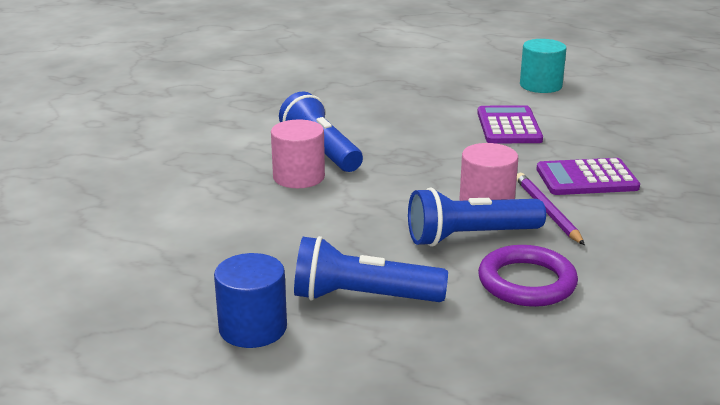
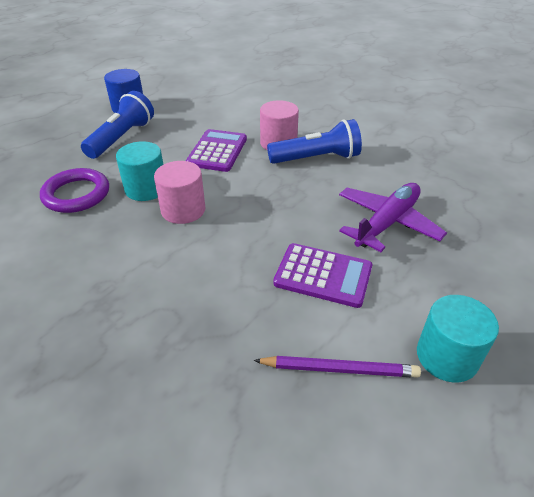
camera: 110 degrees right, 15 degrees up
blue flashlight [408,187,546,247] -> turquoise cylinder [116,141,163,201]
purple pencil [517,173,585,245] -> purple pencil moved to [254,356,421,378]
purple calculator [537,158,640,195] -> purple calculator moved to [186,129,247,172]
none -> purple plane [339,183,447,252]

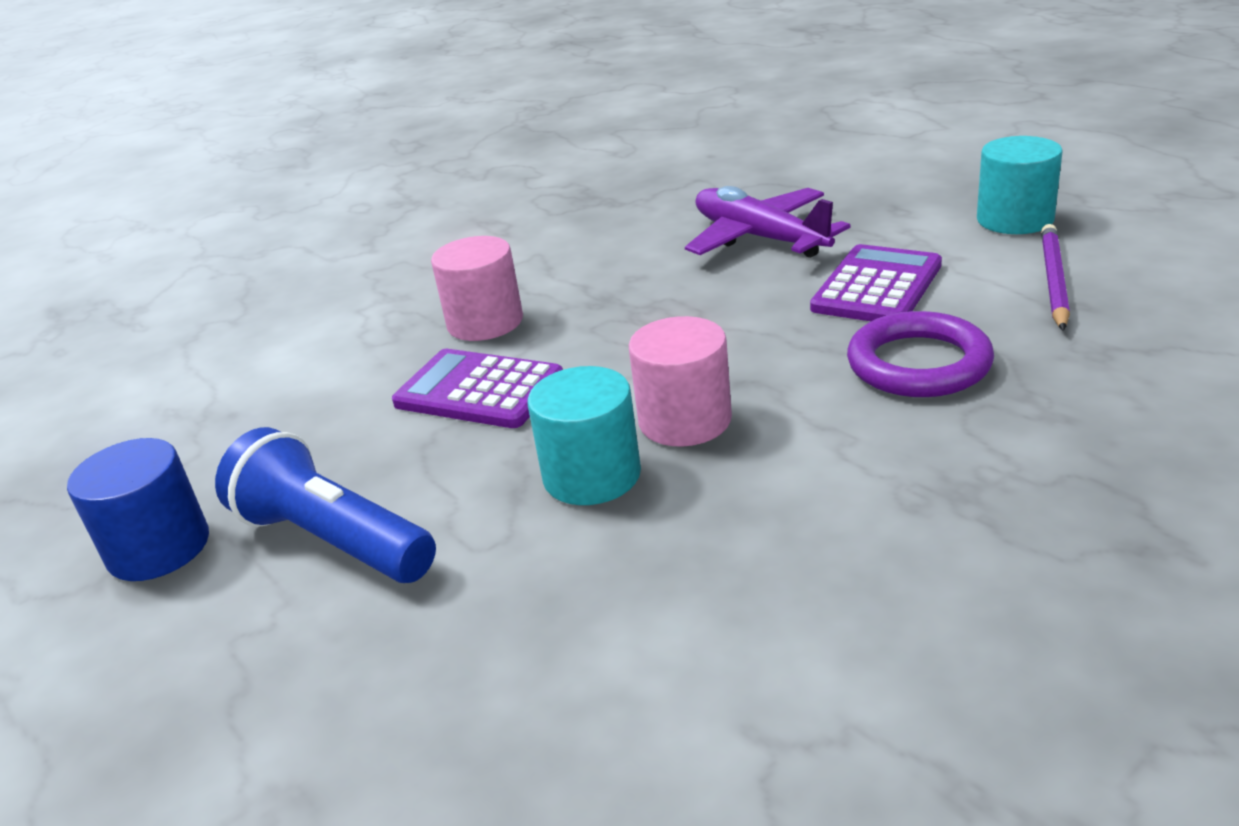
camera: 75 degrees left, 10 degrees down
purple ring [40,168,109,213] -> purple ring moved to [847,311,994,397]
blue flashlight [267,119,362,164] -> none

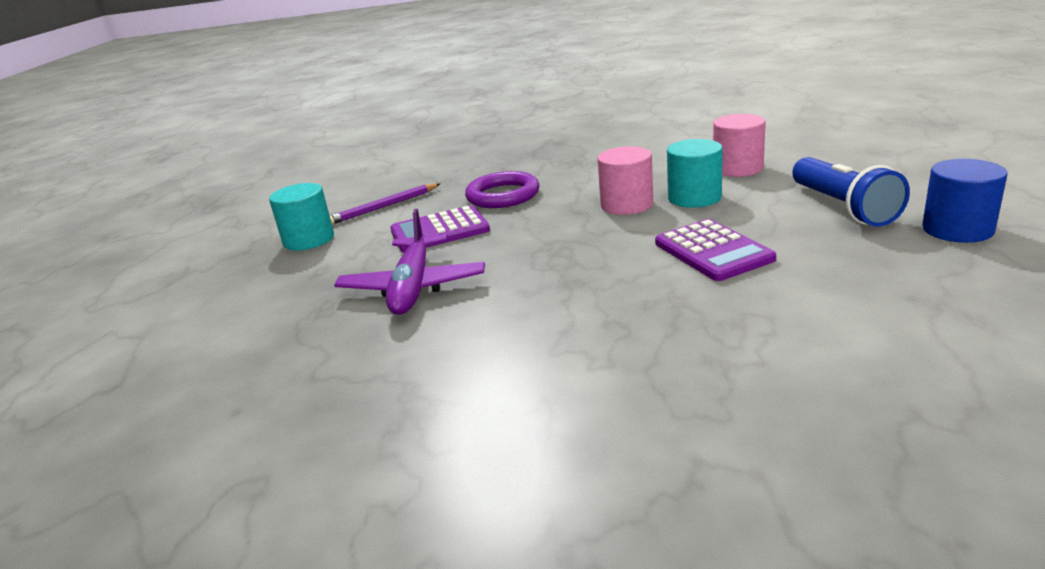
camera: 140 degrees left, 5 degrees down
pink cylinder [431,236,523,341] -> pink cylinder moved to [713,114,766,177]

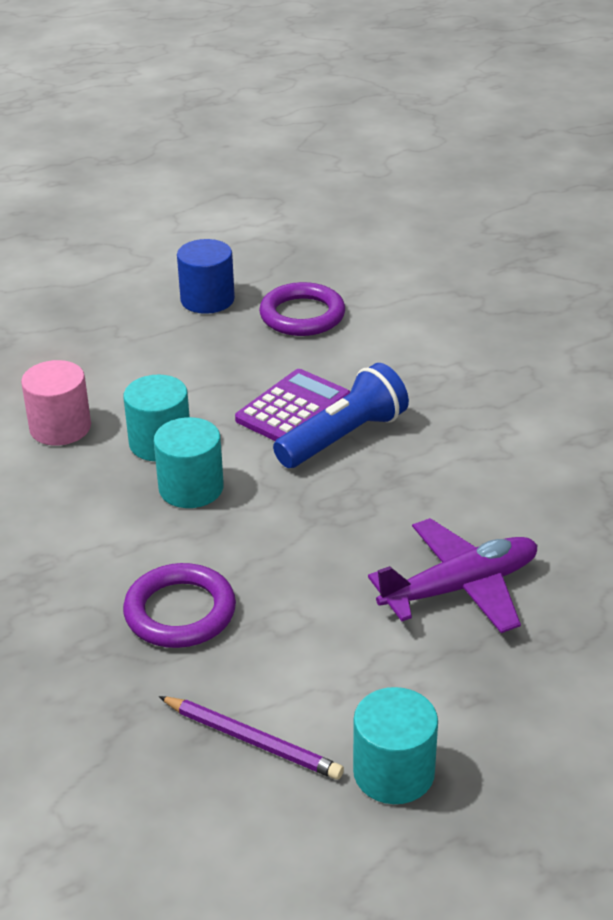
camera: 120 degrees left, 10 degrees up
purple calculator [390,205,490,253] -> none
pink cylinder [597,146,653,215] -> turquoise cylinder [154,417,224,508]
blue flashlight [792,157,910,227] -> blue flashlight moved to [273,363,409,468]
none -> purple ring [259,282,345,336]

